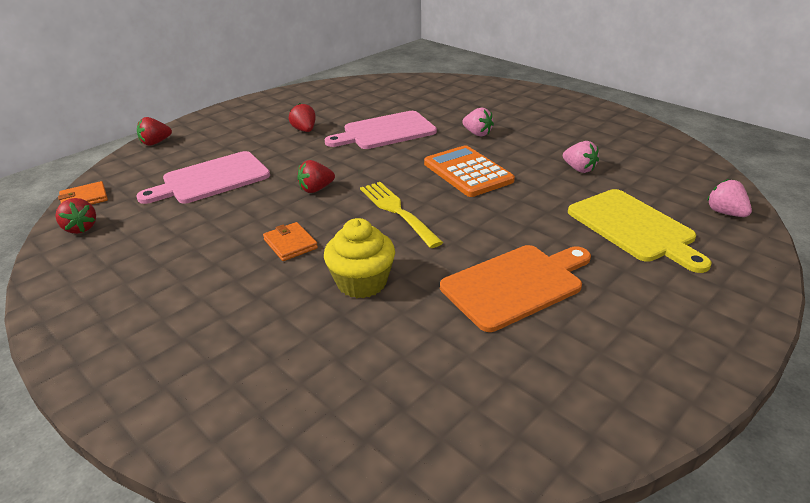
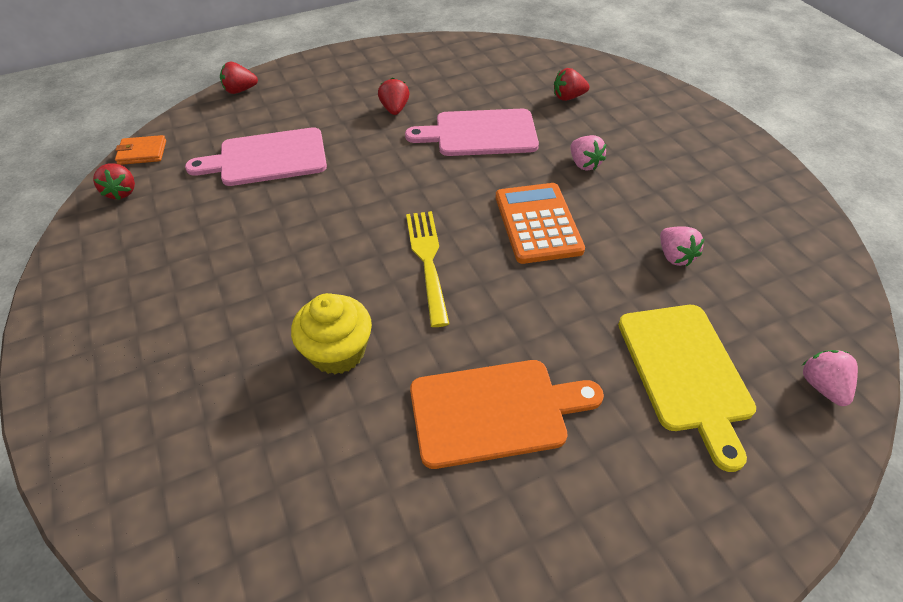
camera: 20 degrees right, 15 degrees up
orange wallet [263,222,318,261] -> none
red strawberry [297,160,335,193] -> red strawberry moved to [554,68,590,101]

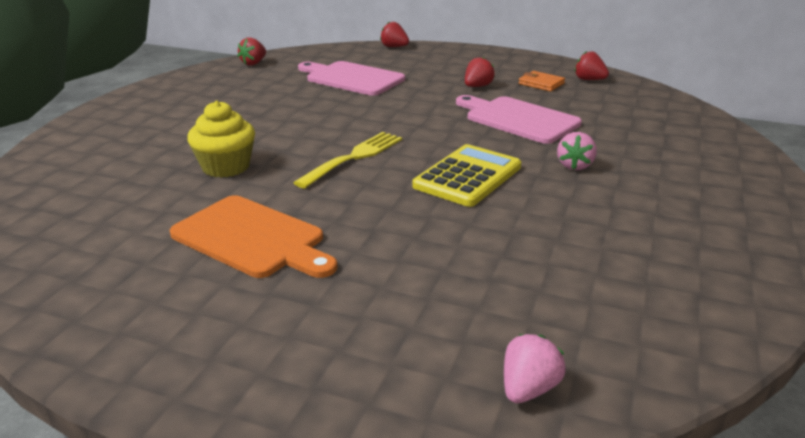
camera: 45 degrees right, 20 degrees down
orange wallet [115,135,166,165] -> orange wallet moved to [518,71,565,91]
orange calculator [496,183,585,264] -> yellow calculator [412,144,521,207]
red strawberry [554,68,590,101] -> red strawberry moved to [575,51,609,80]
yellow cutting board [618,305,756,472] -> none
pink strawberry [660,226,705,266] -> none

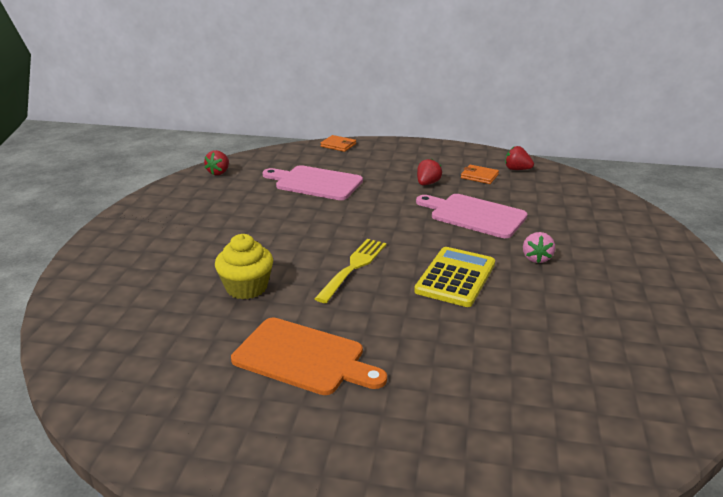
camera: 10 degrees left, 0 degrees up
red strawberry [380,22,409,47] -> orange wallet [321,135,356,152]
pink strawberry [504,334,566,403] -> none

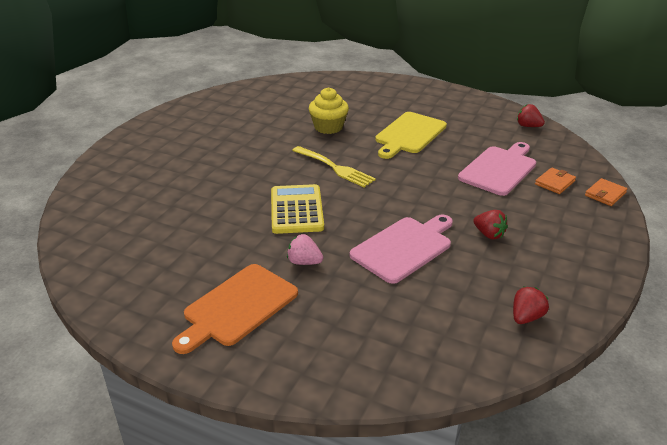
camera: 105 degrees right, 5 degrees up
orange cutting board [231,317,387,395] -> orange cutting board moved to [172,264,298,354]
yellow calculator [414,247,495,307] -> yellow calculator turned 135 degrees counterclockwise [271,184,324,234]
orange wallet [461,165,499,184] -> orange wallet moved to [535,168,576,194]
none -> yellow cutting board [375,112,447,159]

